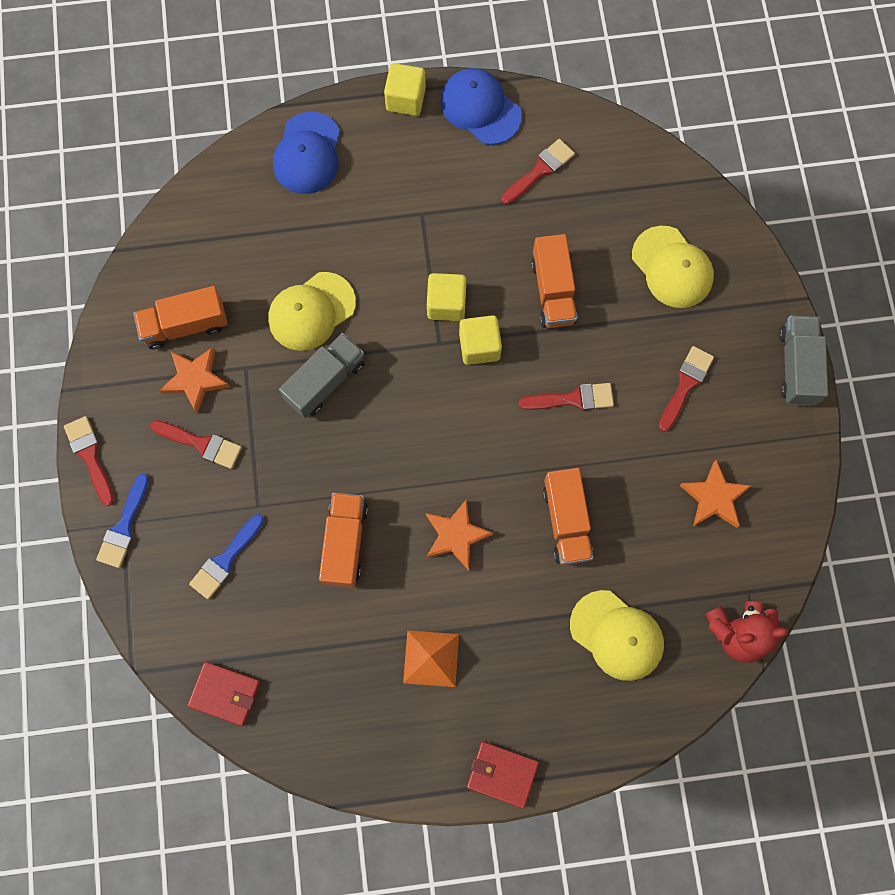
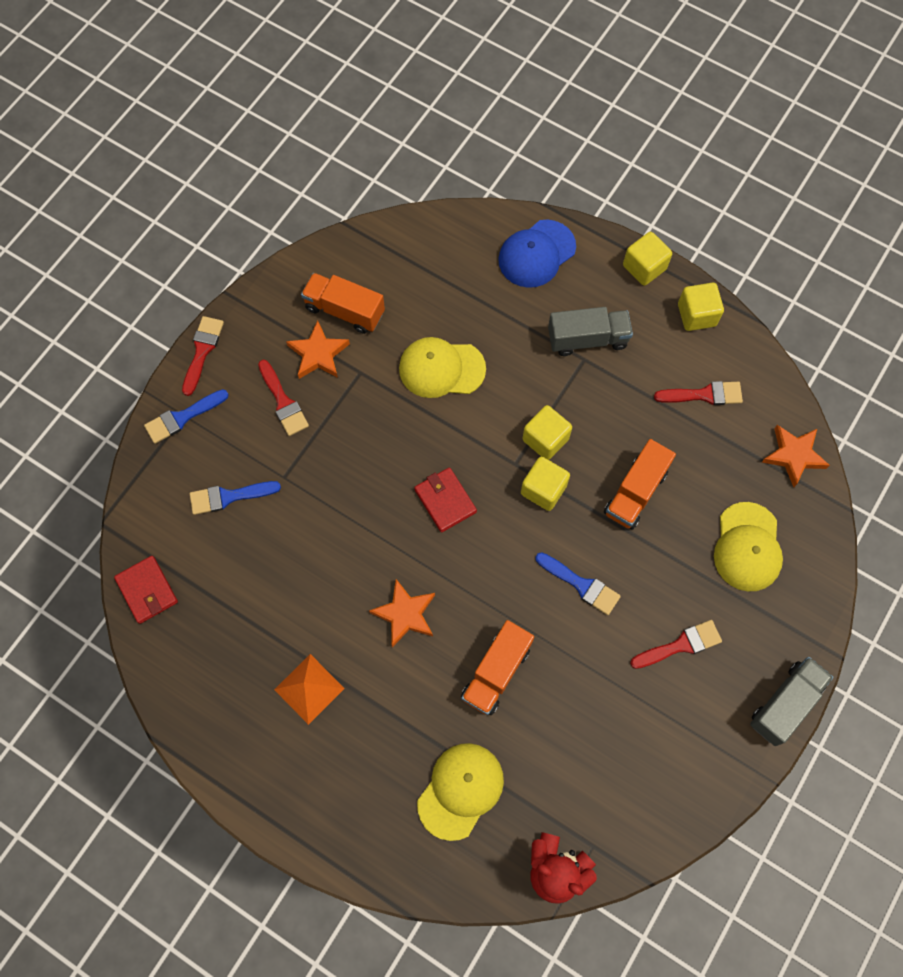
camera: 40 degrees right, 5 degrees down
grey truck [279,333,365,418] -> grey truck moved to [548,307,633,356]
orange truck [319,493,368,588] -> none
blue cap [440,68,522,145] -> yellow cube [678,283,724,331]
red wallet [467,741,539,809] -> red wallet moved to [414,467,477,532]
red brush [519,383,614,410] -> blue brush [535,552,621,615]
yellow cap [570,590,664,681] -> yellow cap turned 135 degrees counterclockwise [417,743,504,841]
orange star [679,460,751,528] -> orange star moved to [762,425,830,487]

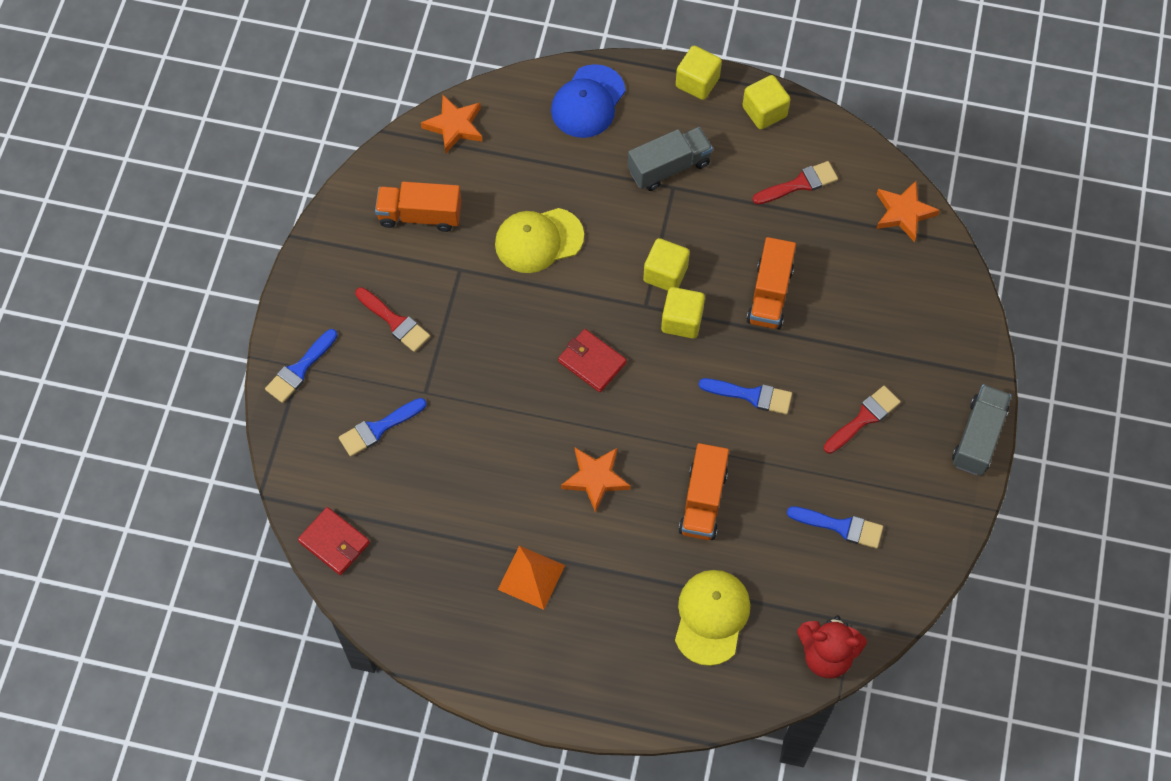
camera: 20 degrees left, 5 degrees down
red brush [182,316,224,396] -> none
orange star [286,320,350,379] -> orange star moved to [421,95,483,153]
yellow cap [714,502,783,591] -> none
none -> blue brush [787,506,883,549]

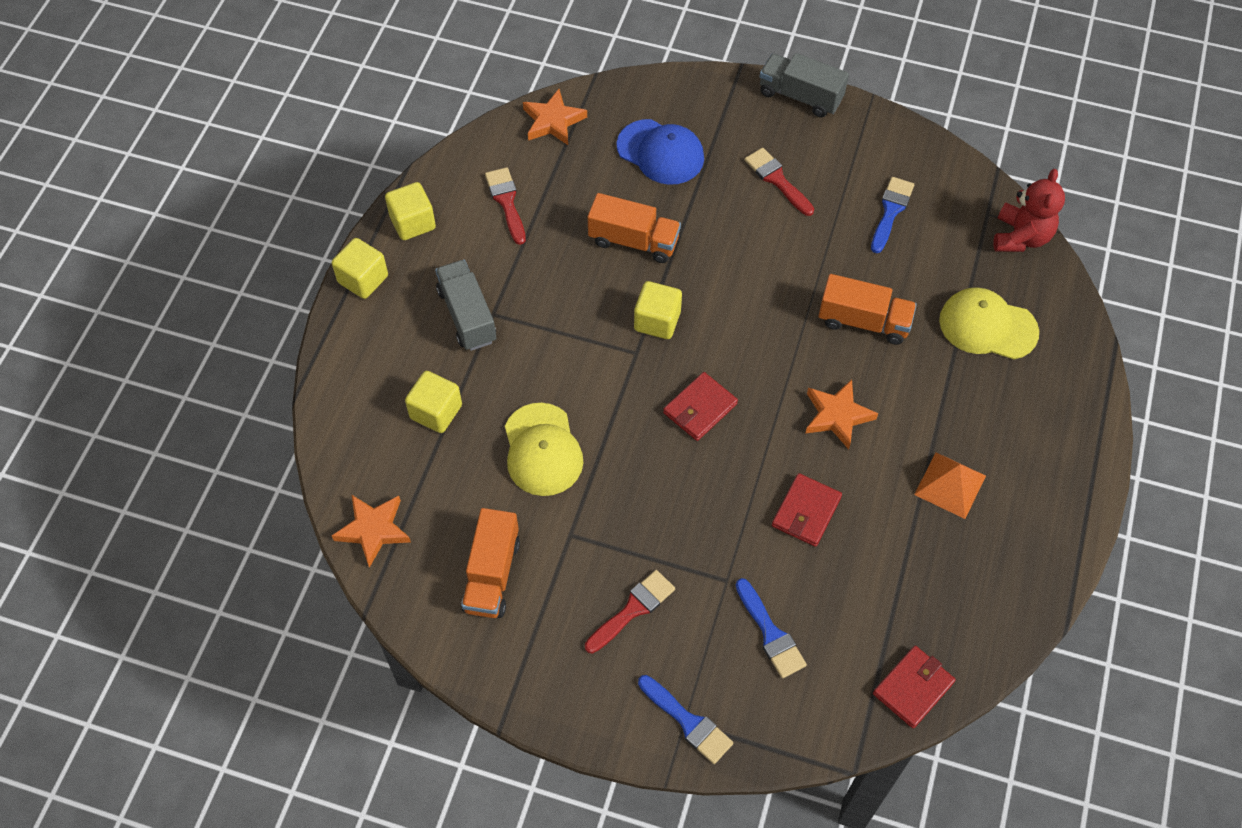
camera: 85 degrees left, 5 degrees down
blue cap [551,64,625,138] -> blue cap moved to [617,119,704,185]
yellow cube [643,238,690,291] -> yellow cube moved to [405,371,462,433]
blue brush [699,378,792,415] -> none
none -> red wallet [772,473,842,547]

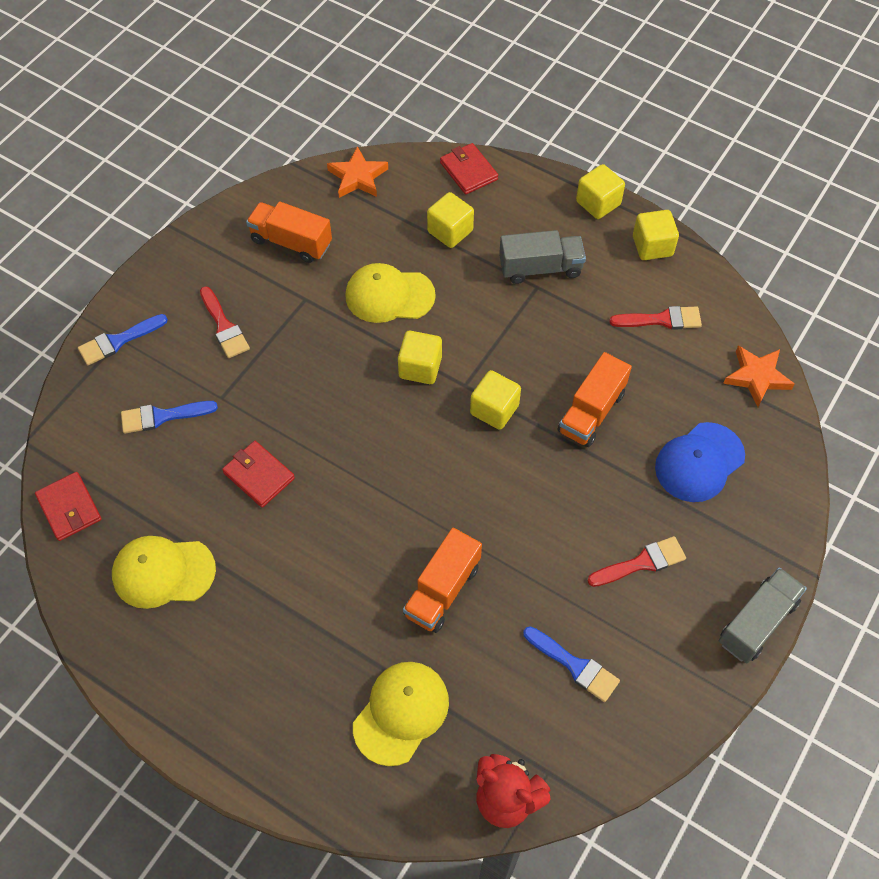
camera: 105 degrees right, 0 degrees up
red wallet [663,372,738,441] -> red wallet moved to [440,143,498,195]
orange star [806,380,878,449] -> none
orange pyramid [914,453,986,519] -> none
none -> yellow cap [112,536,216,609]
none -> yellow cube [398,331,442,384]

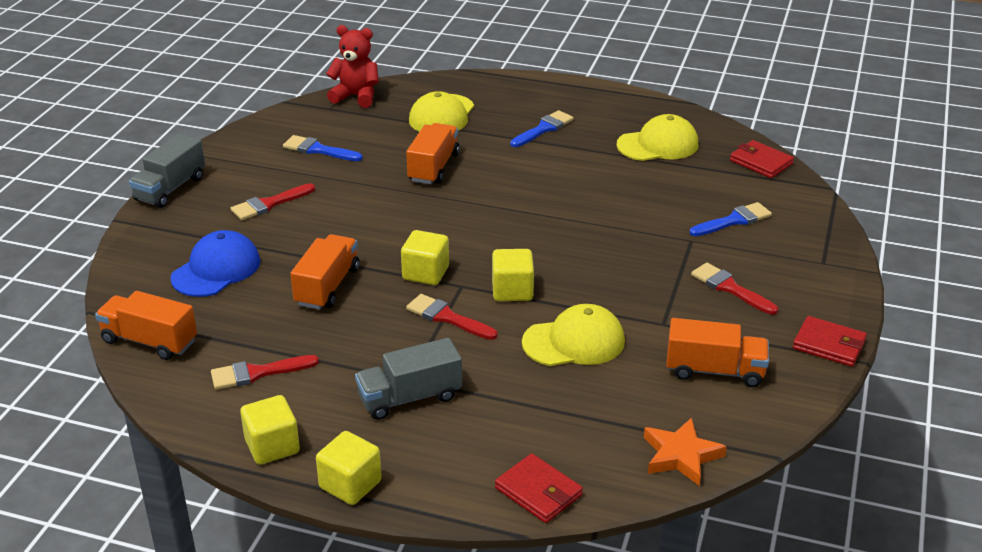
camera: 165 degrees right, 25 degrees down
blue brush [78,314,168,365] -> blue brush moved to [510,110,574,147]
red wallet [222,441,295,508] -> red wallet moved to [793,316,867,367]
yellow cube [427,192,474,248] -> none
orange star [723,346,794,407] -> orange truck [95,291,197,360]
none -> red brush [406,294,498,340]

